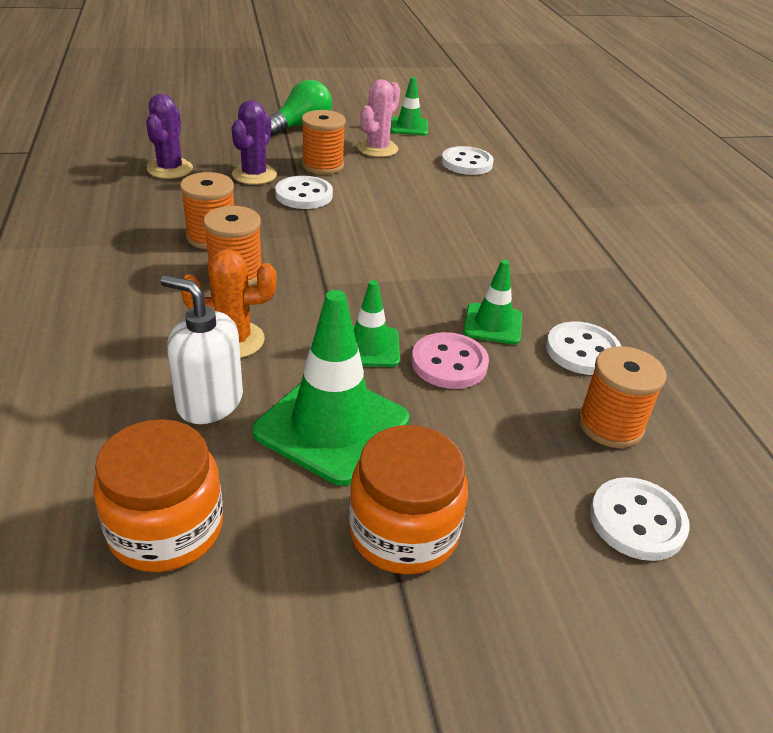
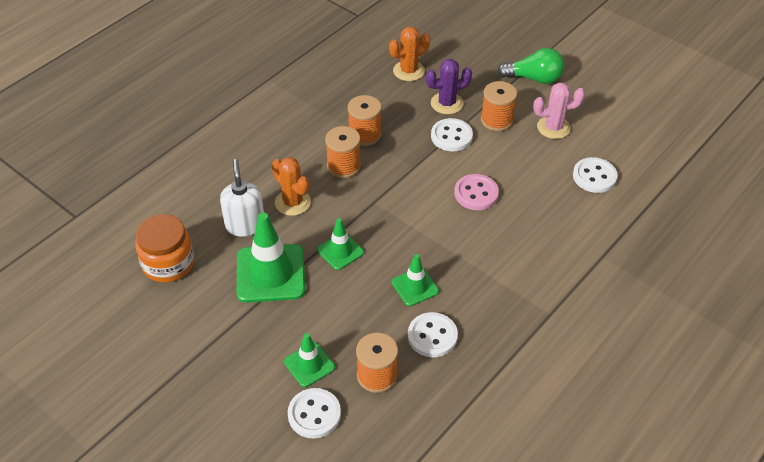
camera: 55 degrees right, 10 degrees up
purple cactus [146,94,193,179] -> orange cactus [389,27,430,81]
orange jar [349,425,468,574] -> none
green traffic cone [390,77,428,136] -> green traffic cone moved to [284,333,335,387]
pink button [412,332,489,389] -> pink button moved to [454,174,499,210]

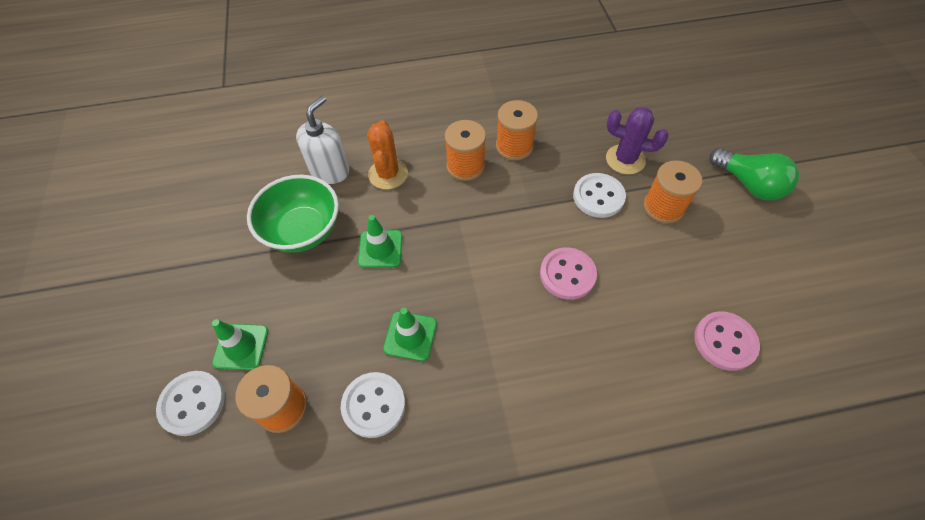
camera: 40 degrees right, 10 degrees up
orange jar [135,214,194,282] -> none
green traffic cone [237,213,305,303] -> green bowl [247,175,339,253]
orange cactus [389,27,430,81] -> none
pink cactus [533,83,585,139] -> none
white button [573,157,618,193] -> pink button [694,311,760,371]

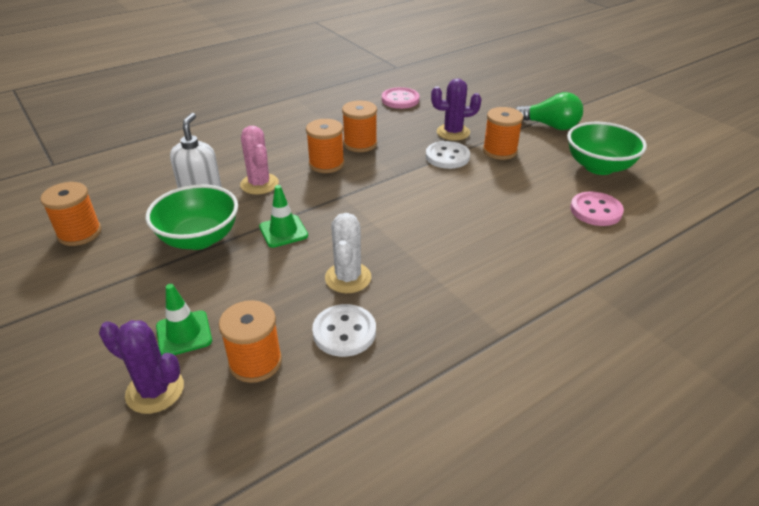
camera: 25 degrees left, 20 degrees down
white button [156,371,225,436] -> purple cactus [99,320,184,414]
orange cactus [367,120,408,190] -> pink cactus [240,126,279,194]
green traffic cone [383,308,437,361] -> white cactus [325,213,371,293]
pink button [540,247,597,300] -> pink button moved to [382,87,419,109]
none -> orange spool [40,182,102,246]
none -> green bowl [567,122,647,175]

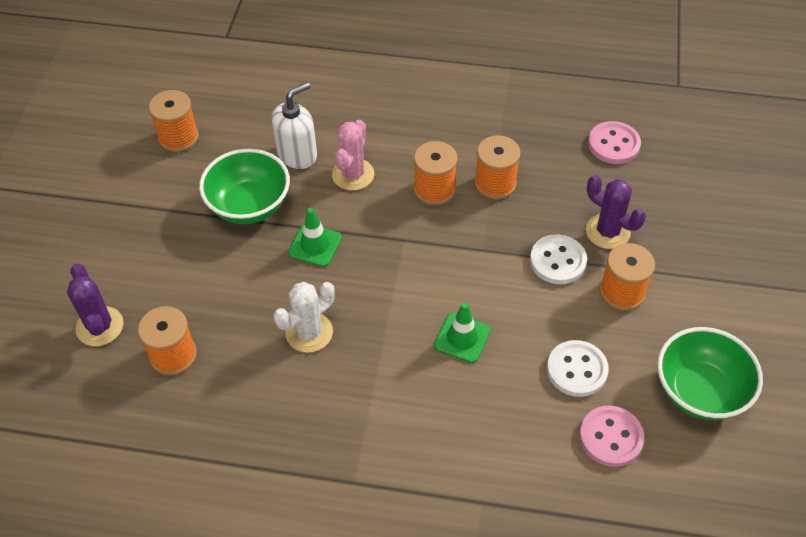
camera: 45 degrees right, 15 degrees up
green traffic cone [156,284,212,356] -> green traffic cone moved to [434,302,491,363]
white button [312,304,376,357] -> white button moved to [547,340,609,397]
green light bulb [515,92,583,130] -> none

